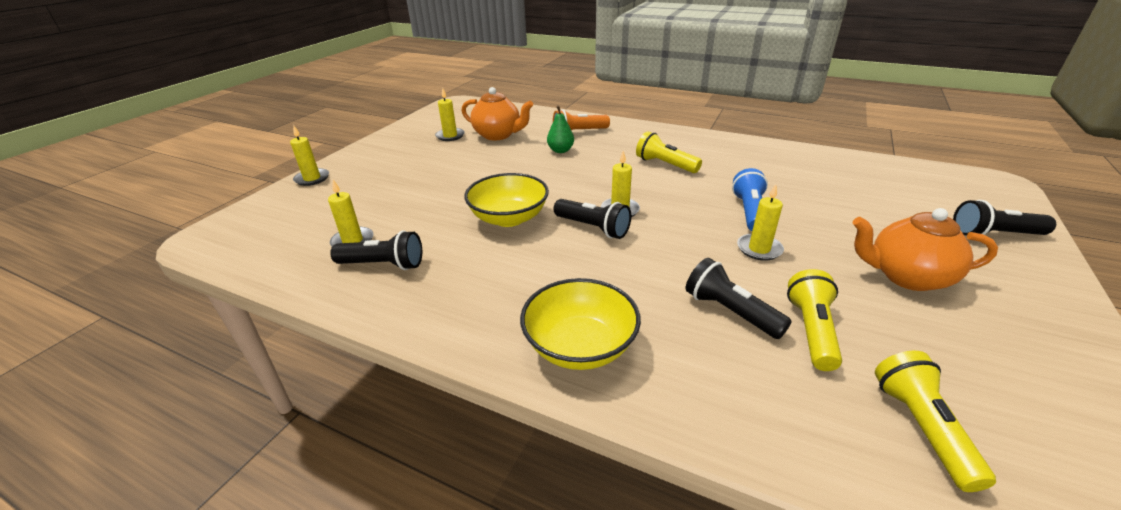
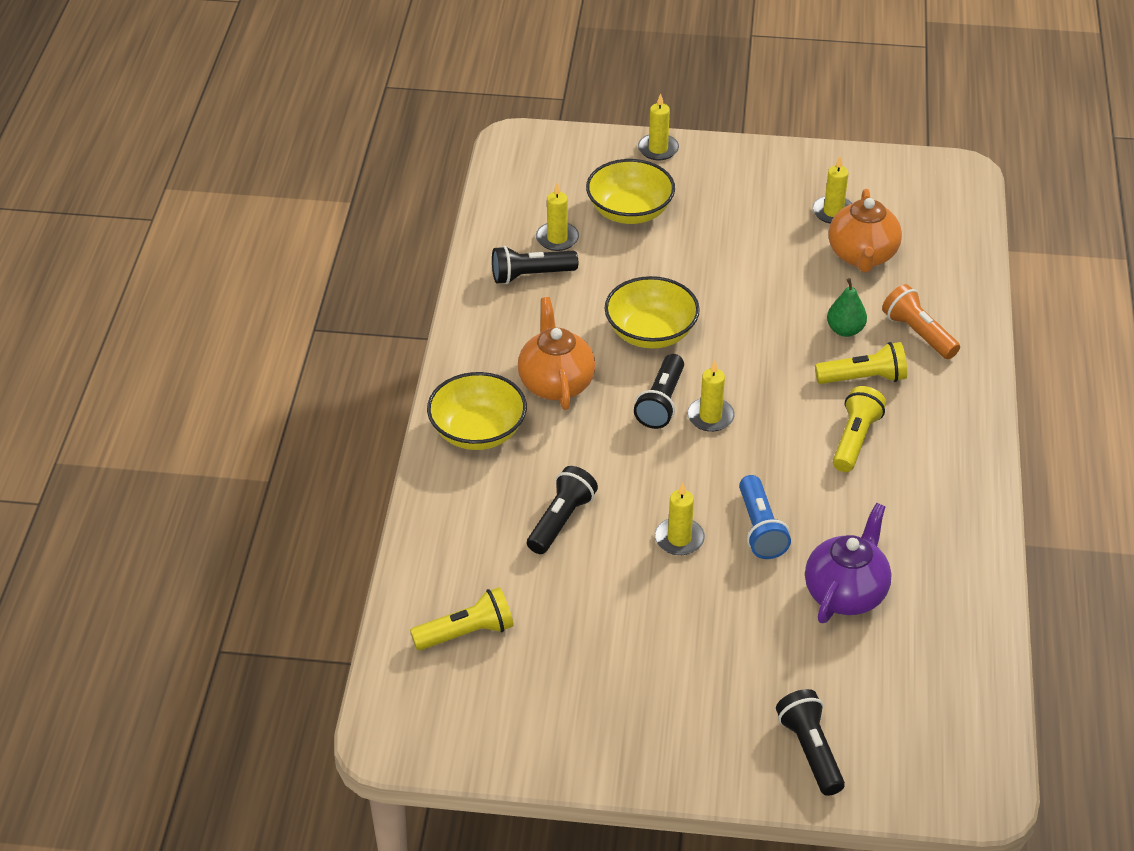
camera: 70 degrees right, 10 degrees up
black flashlight [330,231,422,270] -> black flashlight turned 90 degrees clockwise [492,246,578,284]
blue flashlight [732,168,768,231] -> blue flashlight turned 90 degrees clockwise [739,475,791,559]
yellow flashlight [787,269,842,371] -> yellow flashlight moved to [815,342,907,384]
orange teapot [852,208,998,291] -> orange teapot moved to [518,297,596,410]
none -> yellow bowl [586,159,675,224]
none -> purple teapot [805,503,891,623]

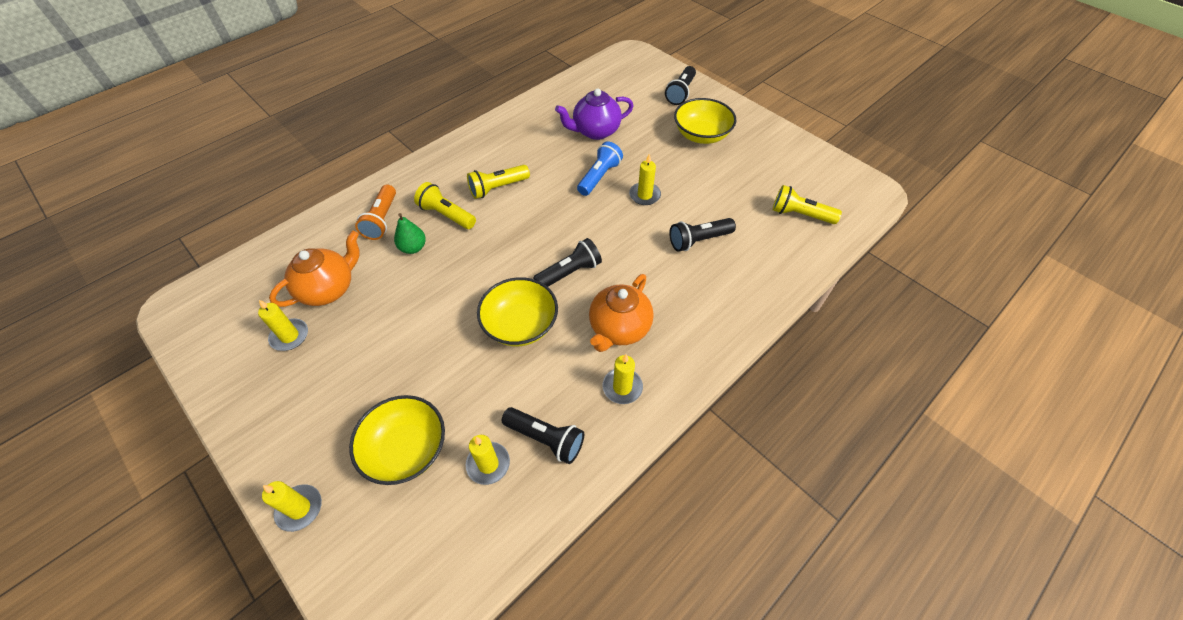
camera: 140 degrees left, 10 degrees up
yellow bowl [427,372,527,450] -> yellow bowl moved to [674,98,737,144]
yellow candle [687,360,735,432] -> yellow candle moved to [602,354,643,404]

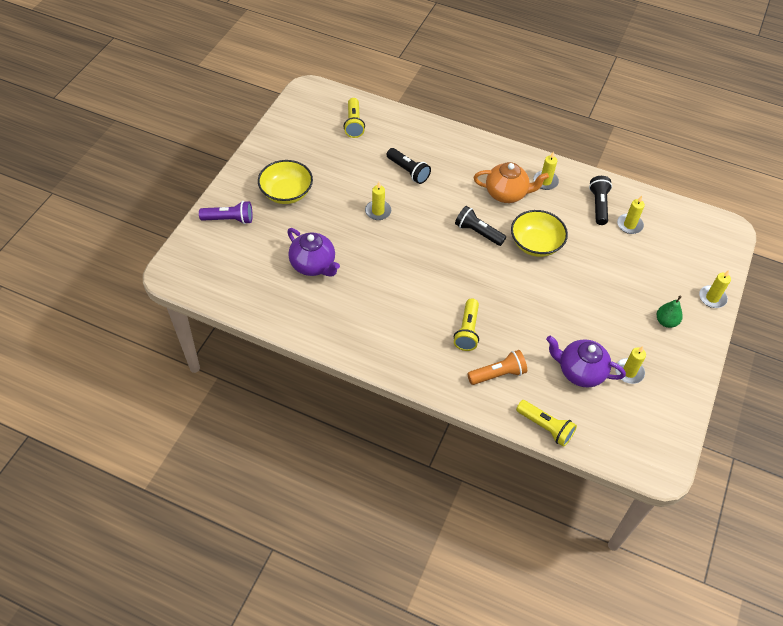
camera: 115 degrees left, 0 degrees up
orange teapot [269,231,360,307] -> purple teapot [546,336,626,387]
yellow bowl [349,395,445,485] -> none
green pear [394,213,426,254] -> green pear moved to [657,295,683,328]
yellow flashlight [467,165,530,199] -> yellow flashlight moved to [516,400,577,447]
blue flashlight [577,141,623,196] -> none
black flashlight [665,66,696,105] -> purple flashlight [199,201,253,224]

